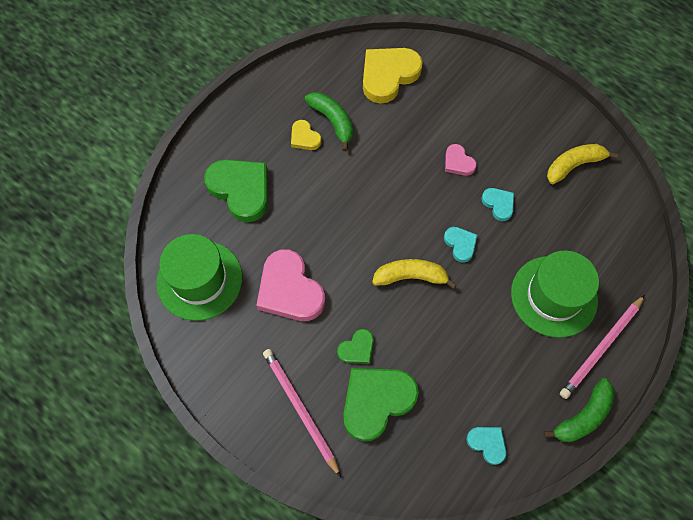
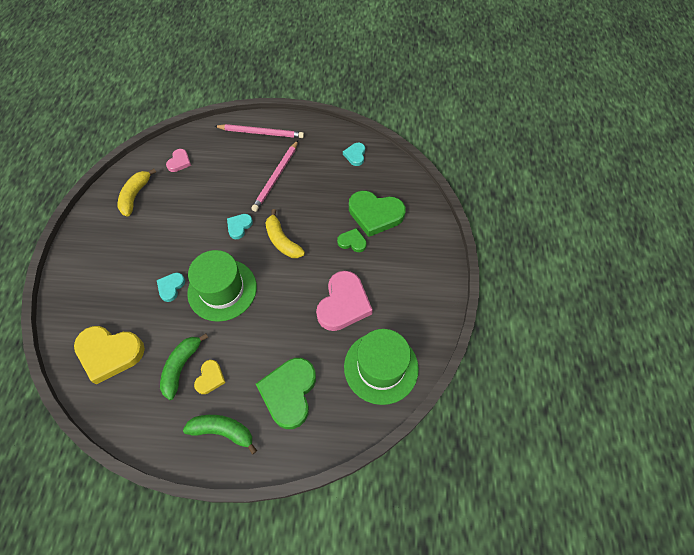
camera: 125 degrees left, 5 degrees down
pink pencil [263,349,341,477] -> pink pencil moved to [251,141,298,212]
pink heart [445,144,477,176] -> pink heart moved to [166,149,191,172]
turquoise heart [481,188,514,221] -> turquoise heart moved to [157,273,185,302]
green hat [511,250,599,338] -> green hat moved to [187,250,257,322]
green banana [543,378,615,442] -> green banana moved to [183,415,257,455]
yellow banana [547,144,618,184] -> yellow banana turned 75 degrees clockwise [118,168,156,217]

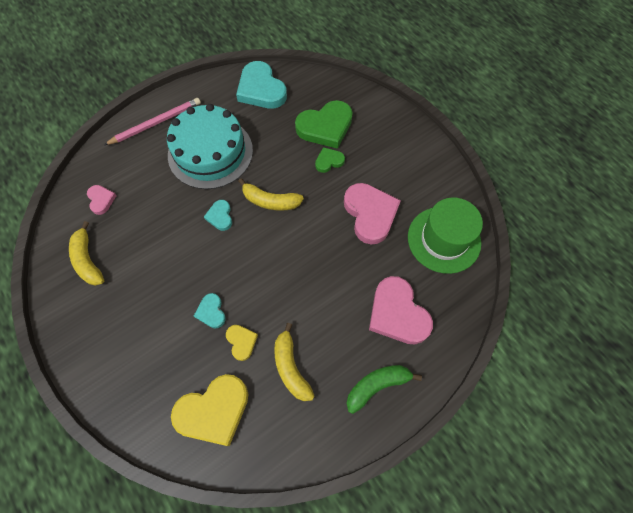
camera: 40 degrees left, 5 degrees up
green banana [160,334,208,400] -> yellow banana [274,323,314,401]
green hat [187,250,257,322] -> none
yellow heart [194,360,226,394] -> yellow heart moved to [226,325,258,361]
pink pencil [251,141,298,212] -> turquoise cake [167,104,253,189]
green heart [256,358,316,429] -> pink heart [369,276,433,345]
turquoise heart [343,143,365,166] -> turquoise heart [236,61,287,109], size x1.99

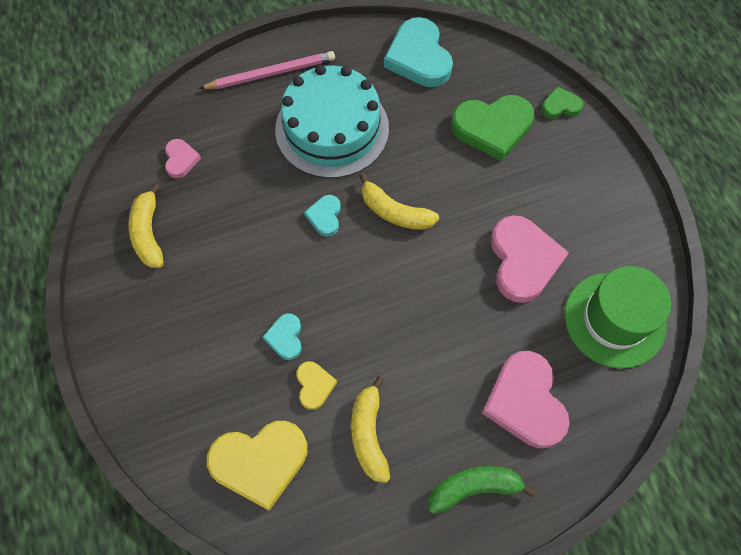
camera: 15 degrees right, 0 degrees up
green heart [315,147,345,173] -> green heart moved to [542,86,583,119]

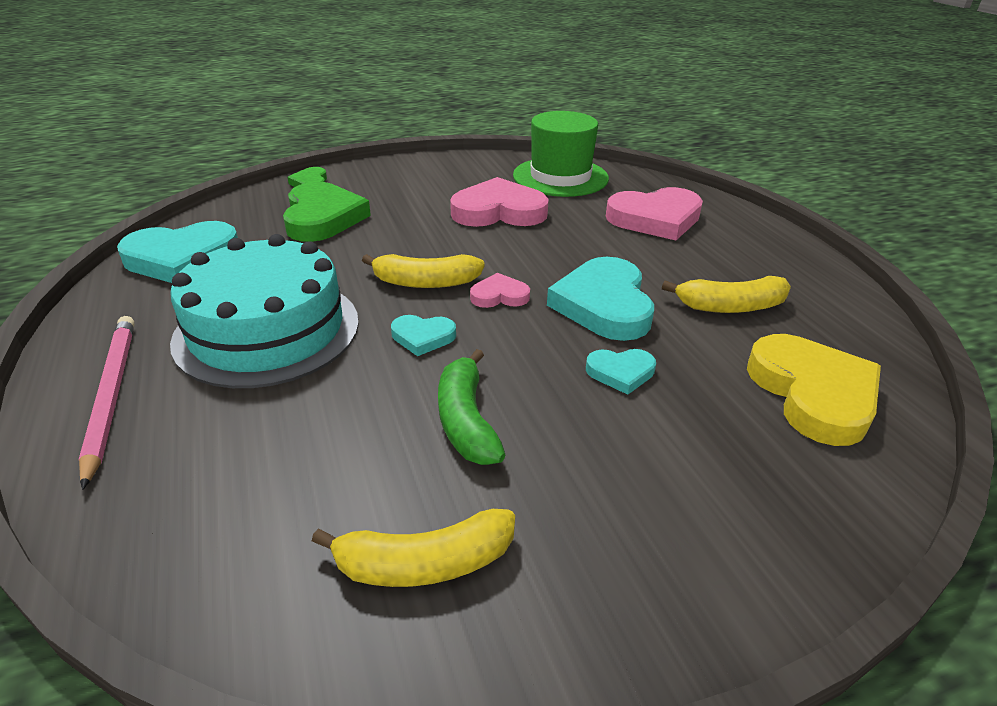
camera: 90 degrees left, 30 degrees down
pink heart [165,139,201,178] -> pink heart moved to [470,273,530,308]
yellow heart [296,361,337,410] -> none
yellow banana [359,173,439,230] -> yellow banana turned 60 degrees clockwise [362,254,485,288]
green banana [428,466,536,514] -> green banana moved to [438,349,505,465]
none -> turquoise heart [547,257,654,341]

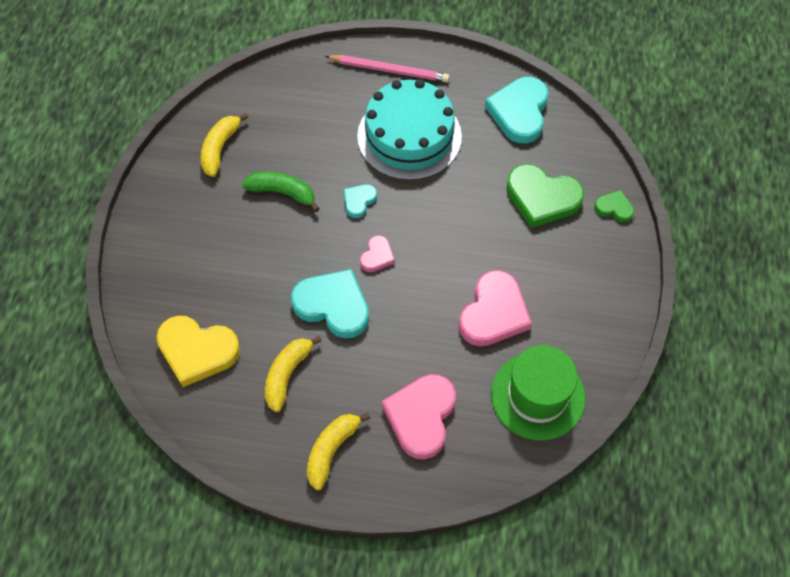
camera: 120 degrees right, 25 degrees up
yellow banana [362,254,485,288] -> yellow banana moved to [307,413,371,491]
turquoise heart [586,349,656,395] -> none

